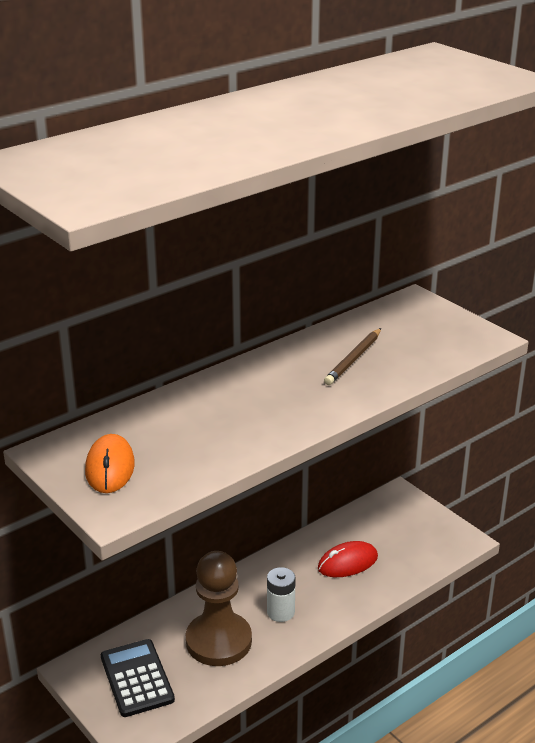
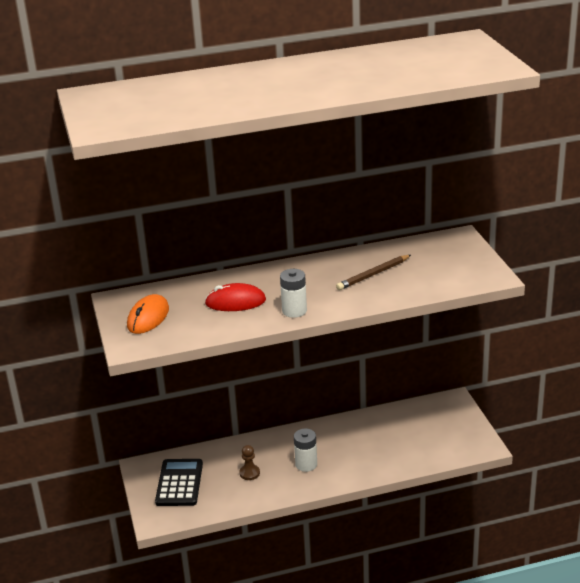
camera: 25 degrees right, 0 degrees up
brown pawn [186,551,252,666] -> brown pawn [239,445,260,480], size x0.40
red mouse [318,541,378,577] -> red mouse moved to [205,283,266,311]
none -> white battery [280,269,307,318]

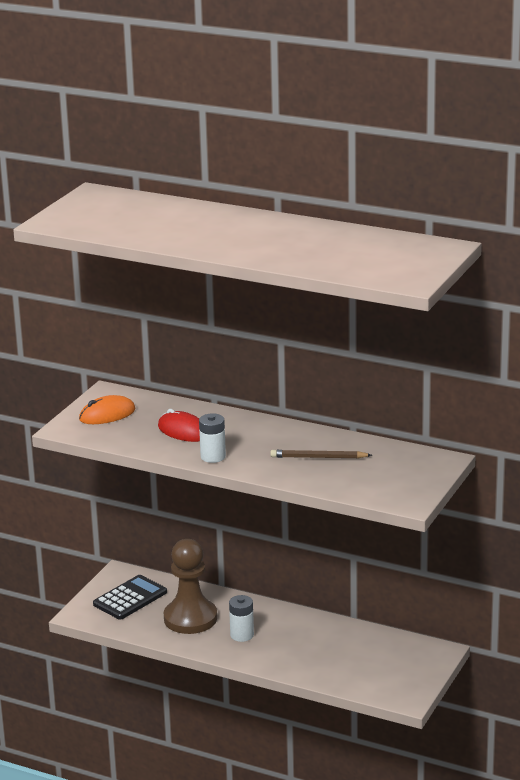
camera: 40 degrees right, 5 degrees down
brown pawn [239,445,260,480] -> brown pawn [164,539,217,634], size x2.49

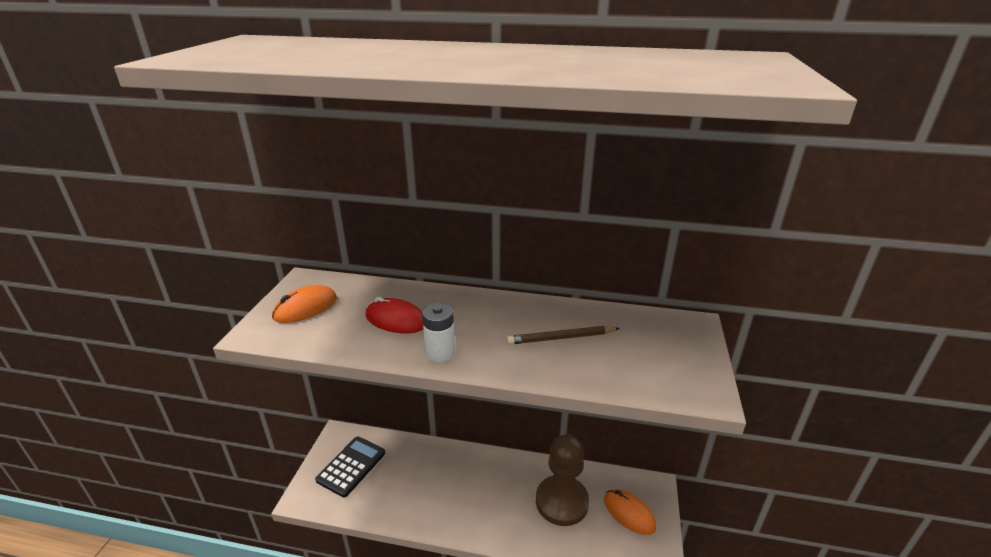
camera: 15 degrees left, 5 degrees up
brown pawn [164,539,217,634] -> brown pawn moved to [536,434,589,526]
white battery [229,595,254,642] -> none
none -> orange mouse [604,489,656,535]

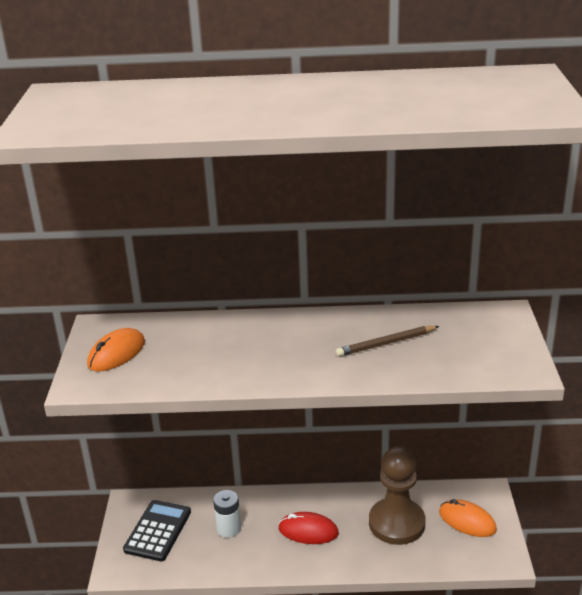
camera: 10 degrees left, 0 degrees up
red mouse [366,297,423,333] -> red mouse moved to [278,512,339,544]
white battery [422,303,455,362] -> white battery moved to [213,490,241,538]

